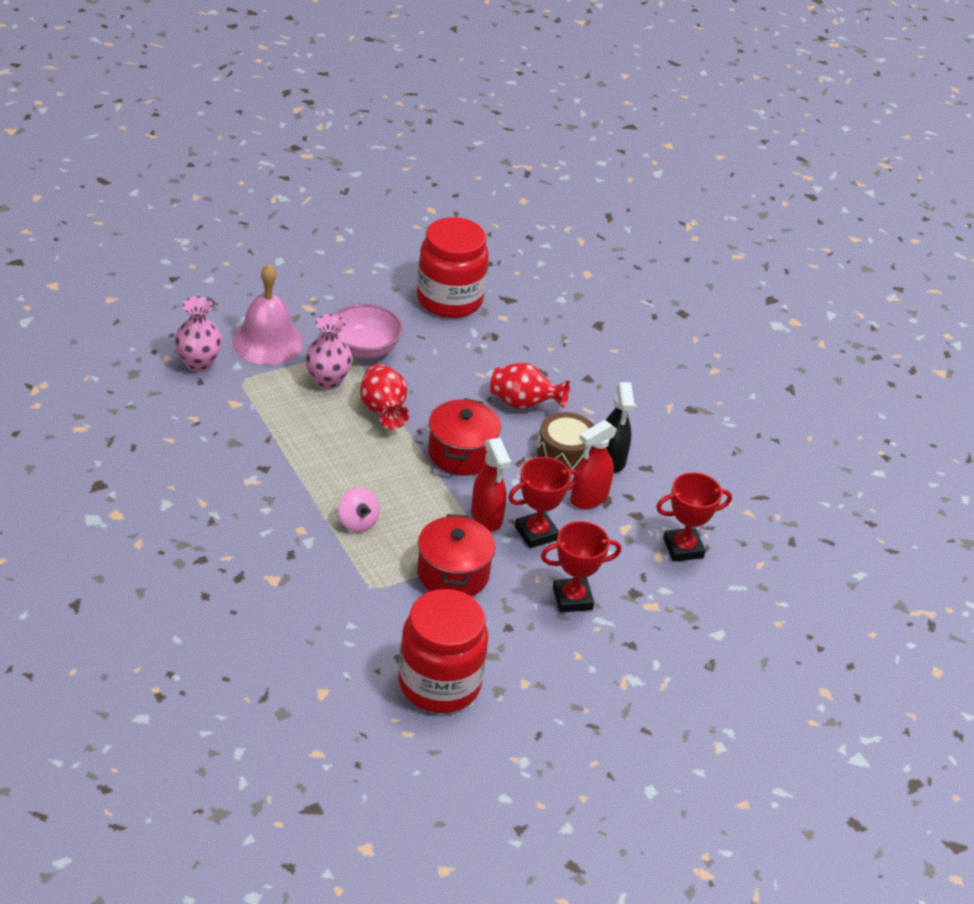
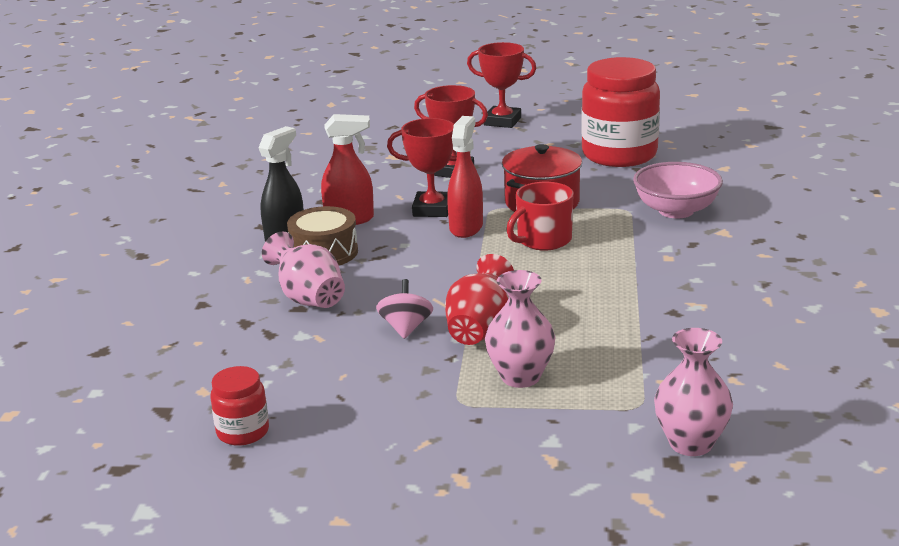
camera: 140 degrees left, 15 degrees down
pink bell [232,264,303,365] -> none
pink bowl [334,304,403,359] -> pink bowl moved to [633,162,723,218]
pink spinning top [338,488,380,533] -> pink spinning top moved to [376,279,433,339]
red jar [417,217,489,318] -> red jar [210,366,269,446], size x0.48
red pot [428,398,501,475] -> none
red vase [490,363,570,409] -> pink vase [262,231,345,308]
red trophy [656,472,732,562] -> red trophy moved to [467,42,536,128]
none -> red mug [506,182,574,250]

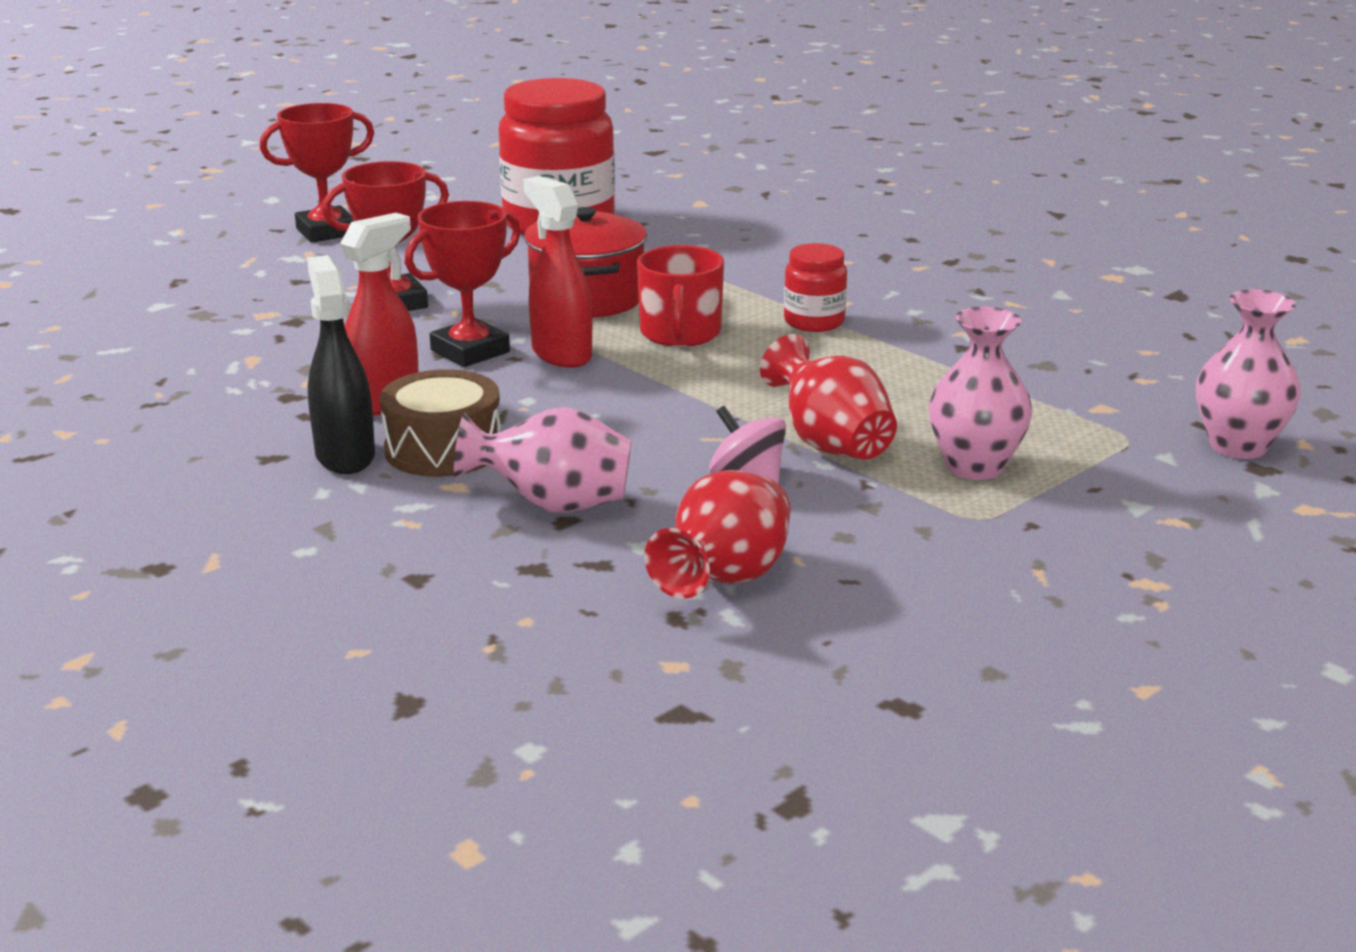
camera: 50 degrees left, 0 degrees up
red jar [210,366,269,446] -> red jar moved to [784,243,847,332]
pink bowl [633,162,723,218] -> none
none -> red vase [644,470,791,599]

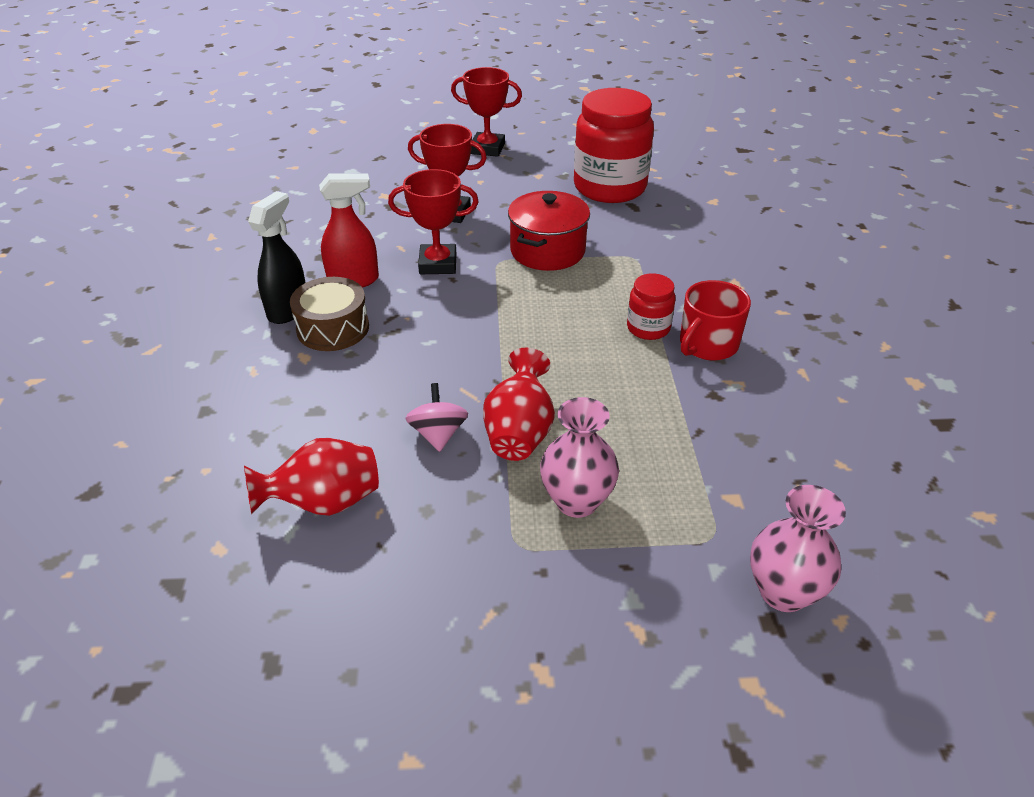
camera: 40 degrees right, 15 degrees up
pink vase [454,407,631,513] -> none
red spray bottle [523,176,592,368] -> none
red mug [637,245,724,347] -> red mug moved to [680,280,751,361]

